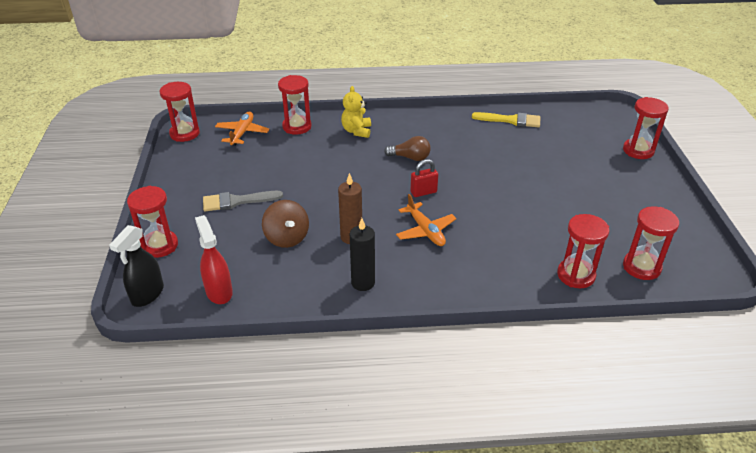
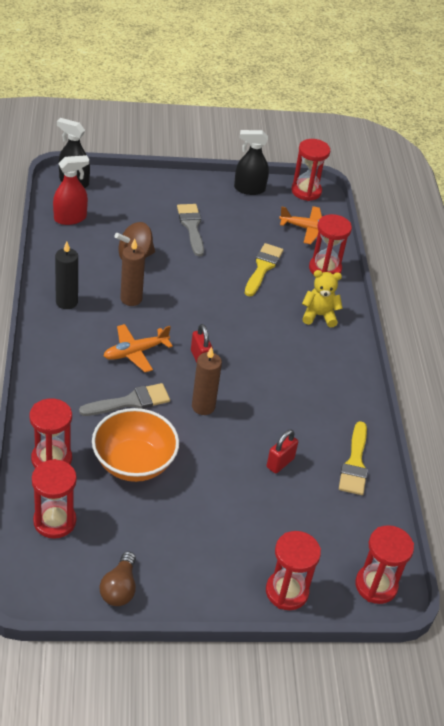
camera: 85 degrees right, 5 degrees up
red hourglass [127,186,178,258] -> red hourglass moved to [355,525,414,604]
brown light bulb [384,136,431,161] -> brown light bulb moved to [100,551,136,606]
none -> grey brush [79,383,170,416]
none -> orange bowl [92,408,179,482]
none -> brown candle [192,347,222,415]
none -> black spray bottle [234,130,269,195]
none -> yellow brush [245,243,283,296]
none -> red padlock [267,429,298,474]

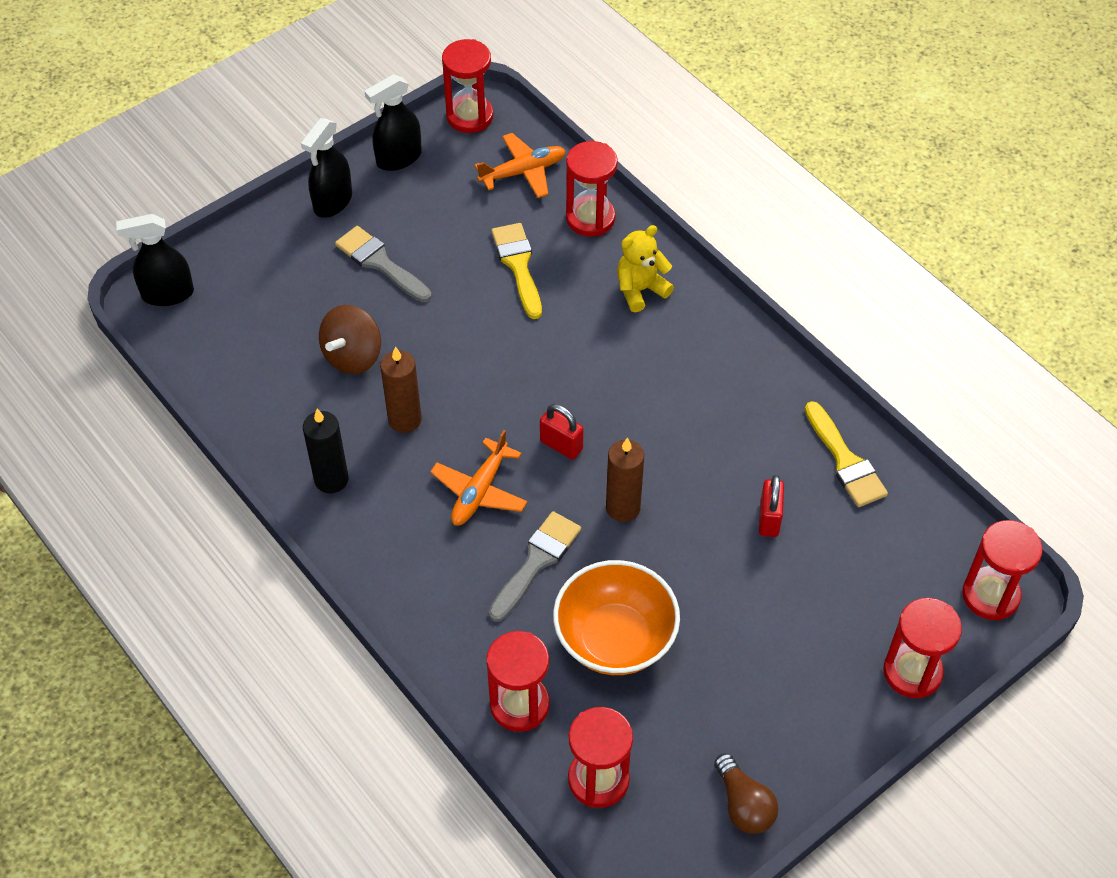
camera: 30 degrees left, 10 degrees up
red spray bottle [53,155,89,225] -> none
none -> black spray bottle [301,118,352,218]

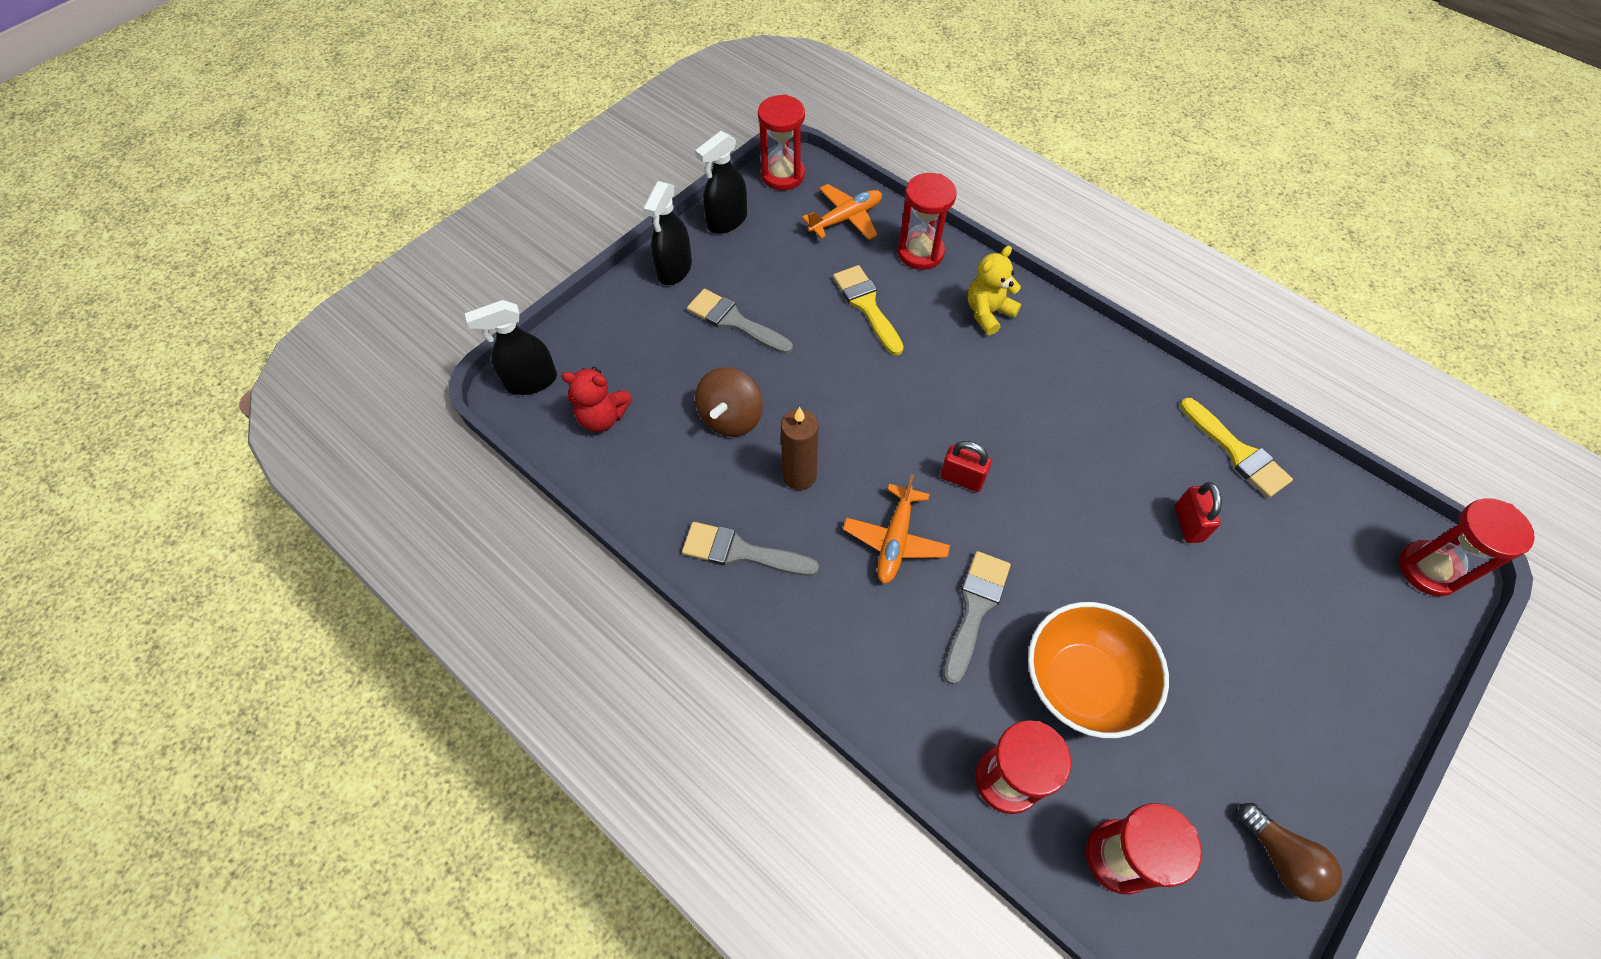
camera: 10 degrees left, 5 degrees up
black candle [303,409,349,493] -> grey brush [682,522,819,576]
brown candle [606,438,644,522] -> none
red hourglass [883,598,962,699] -> none
none -> red teddy bear [562,367,632,432]

